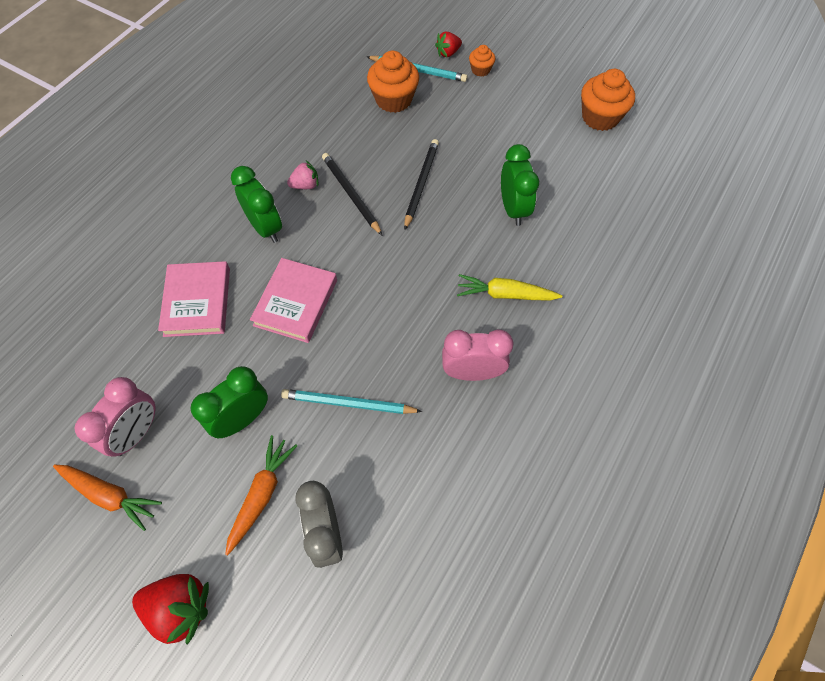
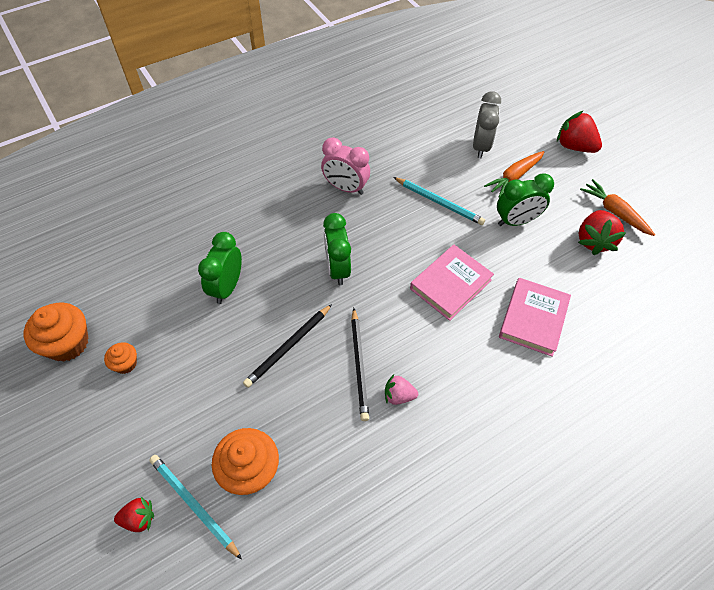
camera: 155 degrees left, 5 degrees down
pink clock [75,377,156,457] -> red strawberry [578,210,626,255]
green clock [231,166,282,243] -> green clock moved to [323,213,351,285]
yellow carrot [457,274,562,301] -> none
orange cupcake [469,45,495,77] -> orange cupcake moved to [104,342,137,374]

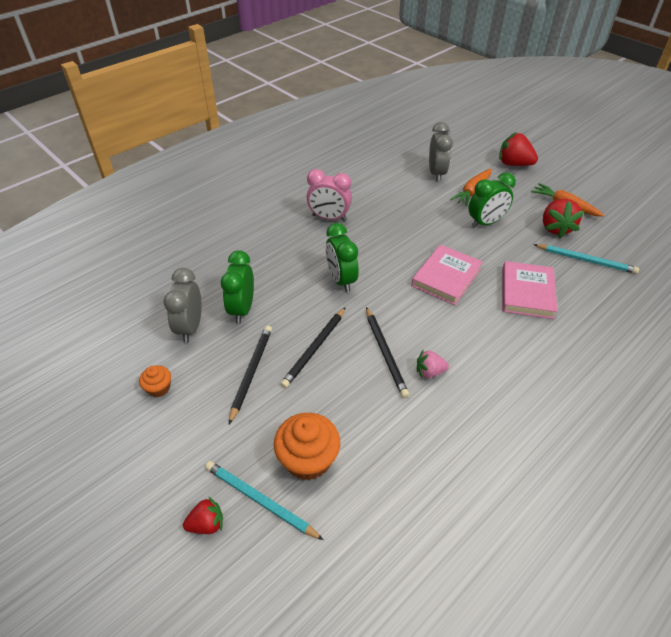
camera: 10 degrees left, 10 degrees down
orange cupcake [24,302,88,362] -> none
turquoise pencil [393,177,485,225] -> turquoise pencil moved to [533,244,639,274]
none -> grey clock [163,268,202,343]
none -> black pencil [229,326,272,424]

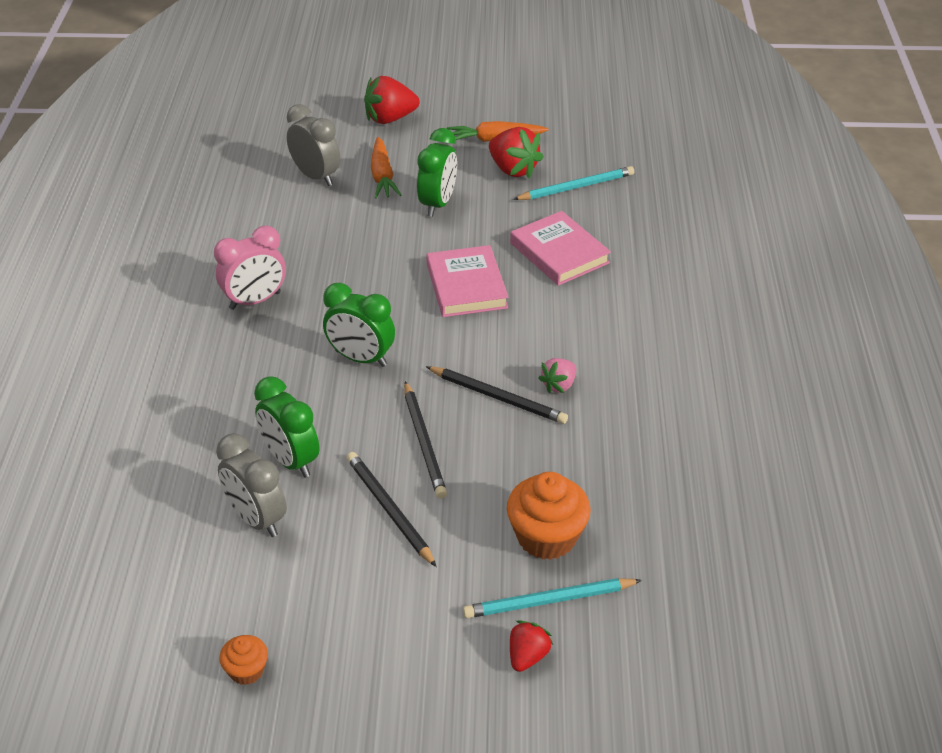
camera: 45 degrees left, 5 degrees down
orange cupcake [139,365,171,397] -> orange cupcake moved to [219,635,268,685]

